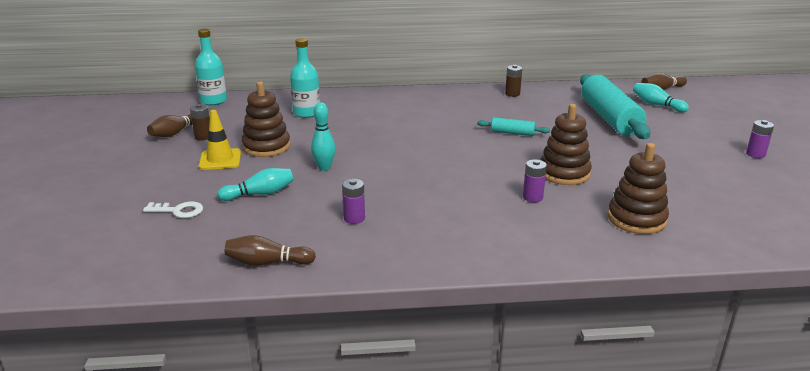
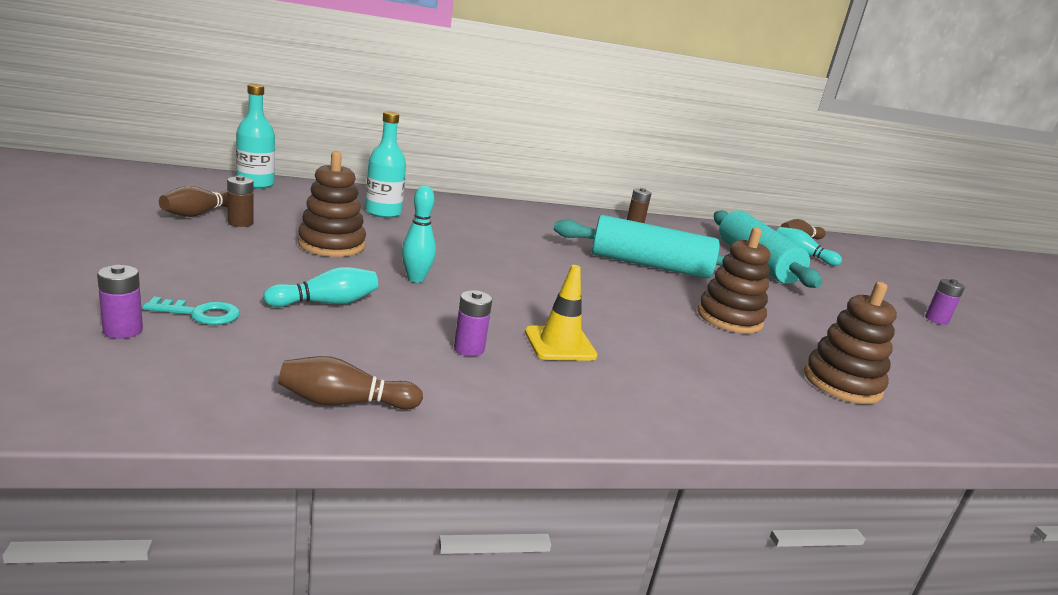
camera: 10 degrees left, 5 degrees down
white key [143,202,203,218] -> turquoise key [142,297,240,325]
yellow traffic cone [199,110,241,170] -> yellow traffic cone moved to [525,265,598,361]
turquoise rolling pin [477,117,550,136] -> turquoise rolling pin [554,215,725,279], size x2.23
purple battery [523,159,547,202] -> purple battery moved to [97,265,143,339]

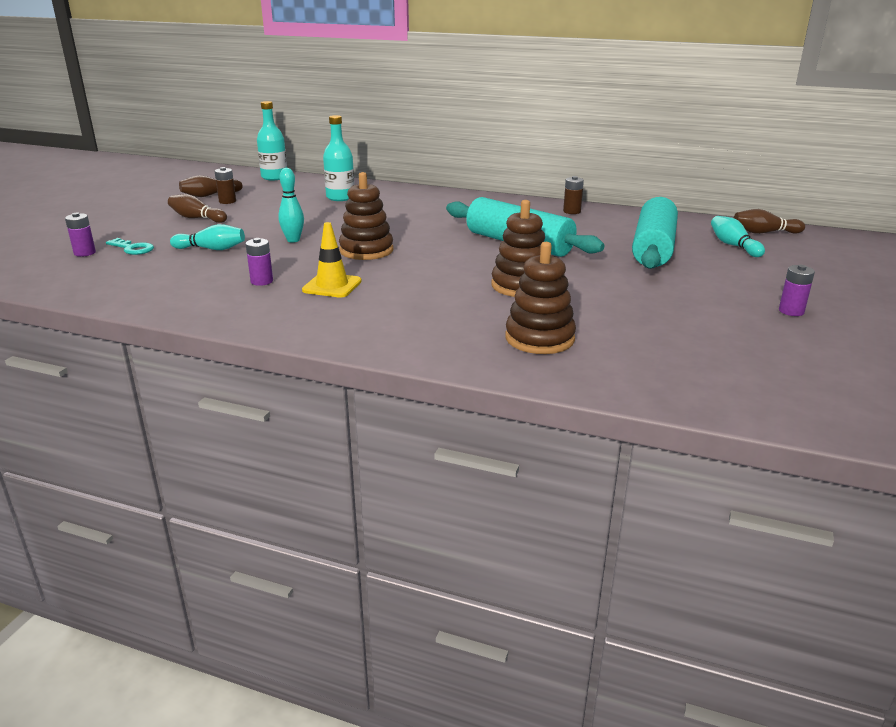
camera: 35 degrees right, 5 degrees up
brown bowling pin [278,356,423,409] -> brown bowling pin moved to [168,194,227,223]
brown stacking toy [298,151,366,257] -> brown stacking toy moved to [339,172,393,260]

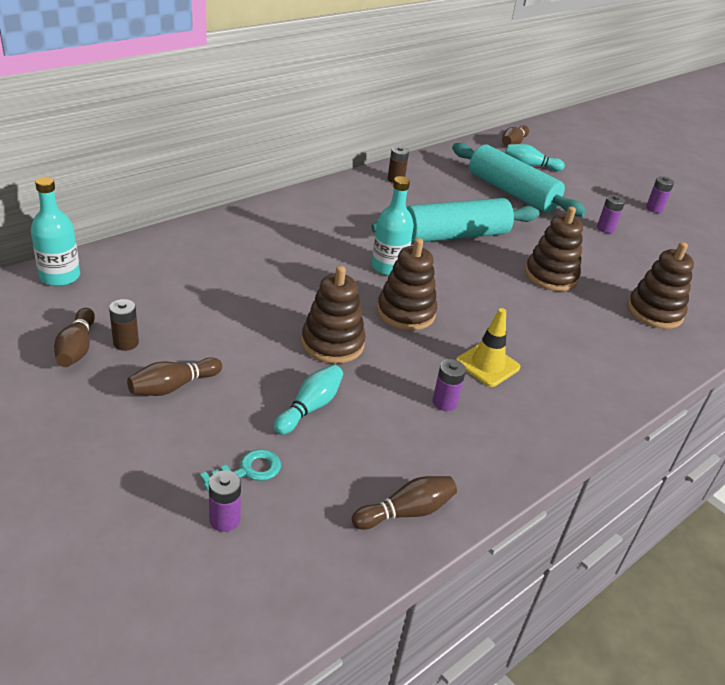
camera: 65 degrees left, 10 degrees up
turquoise bowling pin [278,168,304,242] -> brown stacking toy [301,266,366,364]
turquoise bottle [323,115,355,201] -> turquoise bottle moved to [372,176,414,276]
none -> brown bowling pin [352,476,457,530]
none -> purple battery [597,195,625,233]

